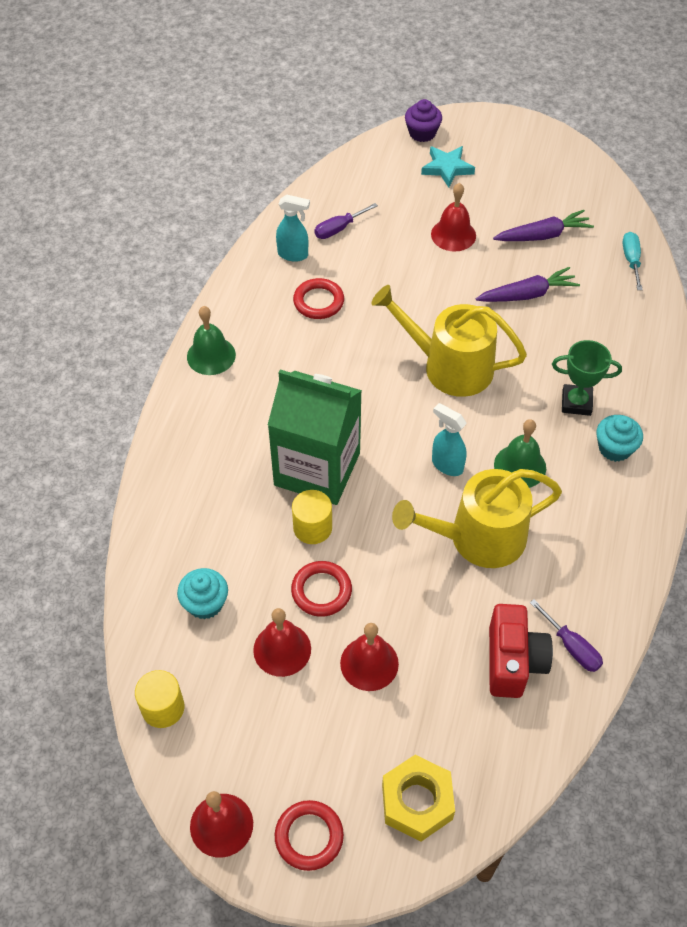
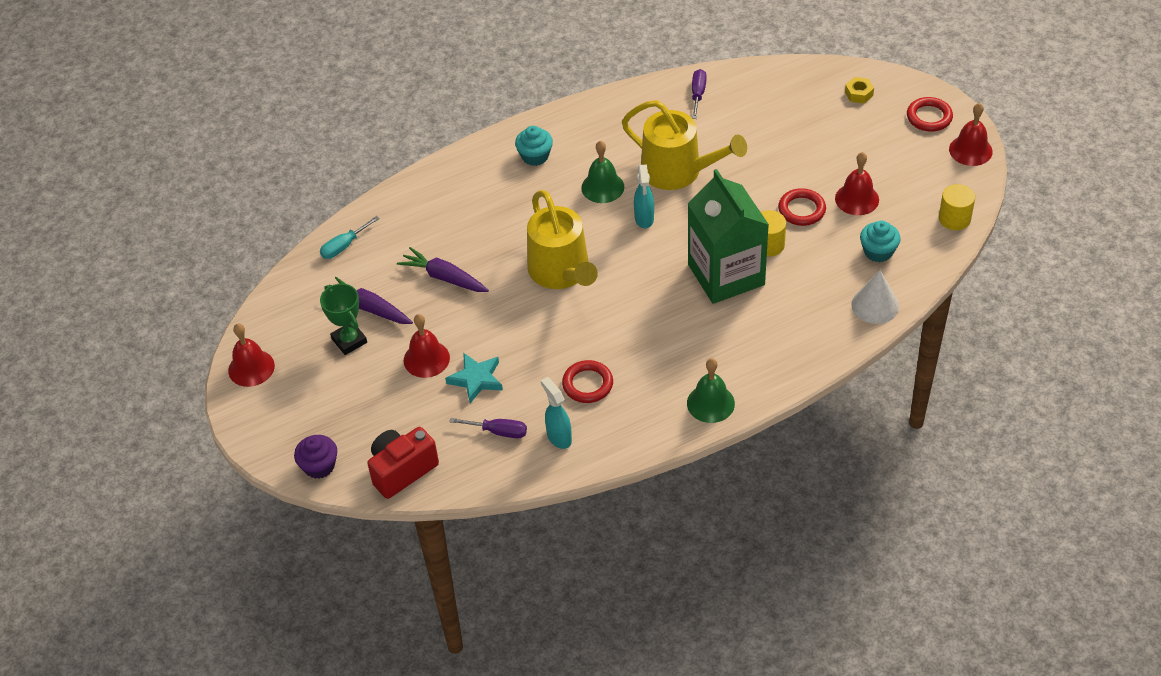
camera: 130 degrees left, 5 degrees down
red bell [340,623,399,691] -> red bell moved to [228,323,275,387]
yellow nut [382,755,455,842] -> yellow nut [845,77,874,104], size x0.55
turquoise star [421,146,475,187] -> turquoise star moved to [445,353,503,403]
red camera [489,604,553,698] -> red camera moved to [367,427,439,499]
green trophy [552,340,622,416] -> green trophy moved to [320,284,367,355]
none -> white cone [851,270,899,324]

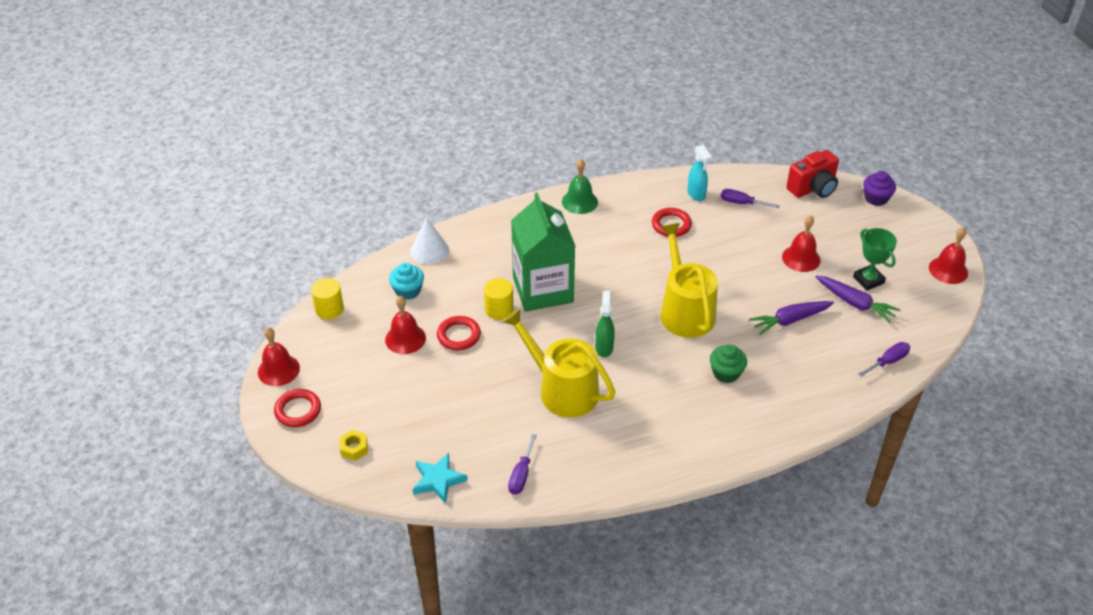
camera: 175 degrees left, 5 degrees down
turquoise screwdriver [320,216,380,259] -> purple screwdriver [858,342,910,377]
purple carrot [397,247,489,292] -> purple carrot turned 120 degrees clockwise [749,301,834,335]
turquoise star [445,353,503,403] -> turquoise star moved to [413,453,468,504]
turquoise cupcake [515,126,553,166] -> none
green bell [581,141,624,203] -> none
turquoise spray bottle [634,164,654,228] -> green spray bottle [595,291,615,357]
none -> green cupcake [710,344,747,383]

